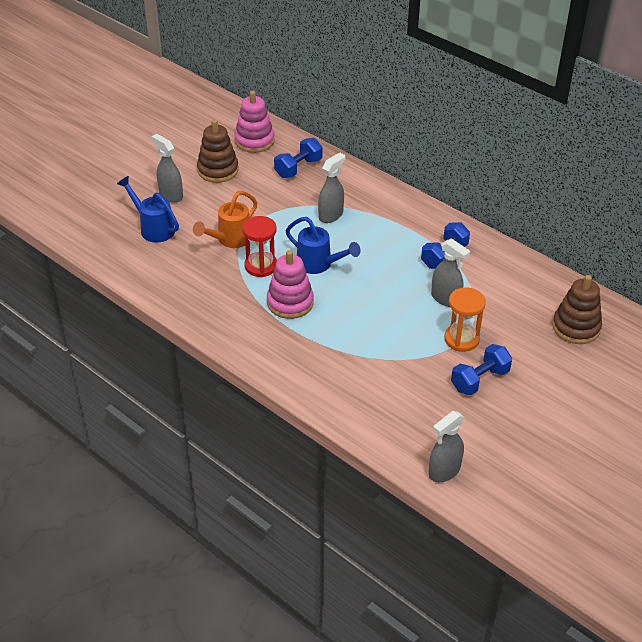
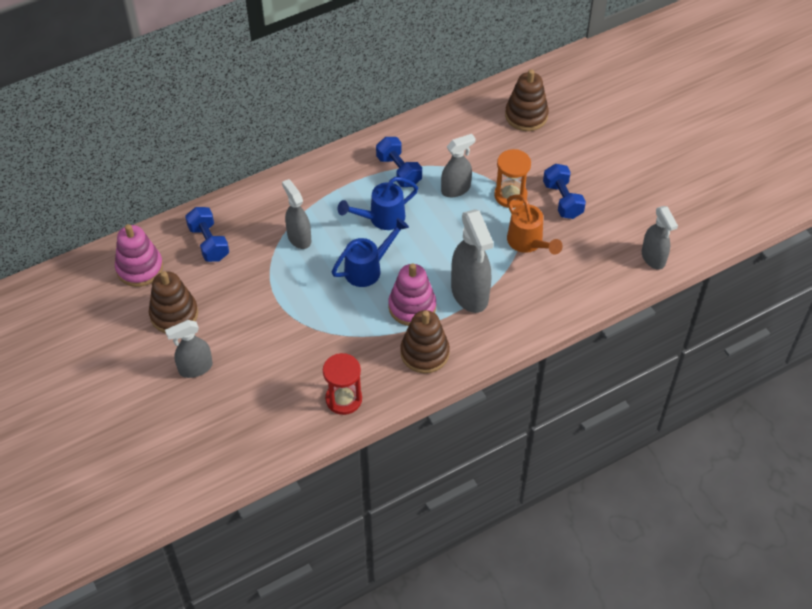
camera: 70 degrees left, 10 degrees up
blue watering can [117,176,179,243] -> blue watering can moved to [338,177,418,230]
orange watering can [193,191,257,248] -> orange watering can moved to [507,194,563,254]
red hourglass [242,216,277,277] -> red hourglass moved to [323,353,362,415]
none -> brown stacking toy [400,310,450,373]
none -> grey spray bottle [451,209,494,313]

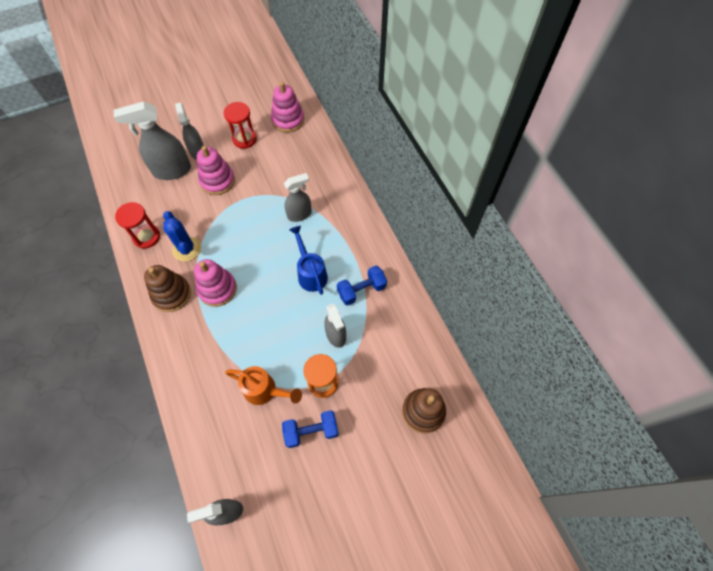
camera: 95 degrees right, 10 degrees up
brown stacking toy [149,271,198,333] -> red hourglass [224,102,257,149]
blue dumbbell [185,207,229,262] -> none
blue watering can [332,218,409,287] -> none
grey spray bottle [451,209,494,313] -> grey spray bottle moved to [114,101,191,180]
orange watering can [507,194,563,254] -> orange watering can turned 135 degrees counterclockwise [225,366,302,405]
none -> blue cactus [163,211,201,262]
none -> pink stacking toy [197,146,235,195]

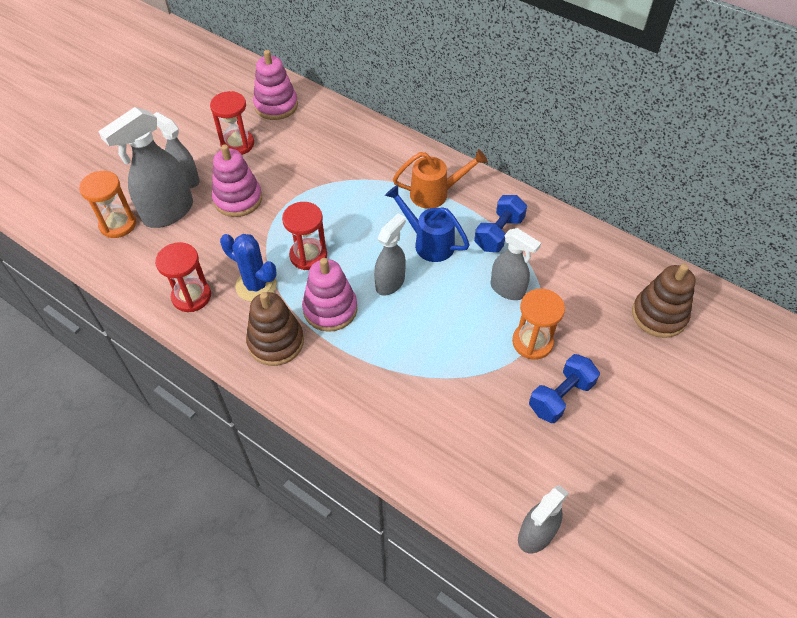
camera: 30 degrees left, 10 degrees down
orange watering can [225,366,302,405] -> orange watering can moved to [393,149,488,209]
grey spray bottle [284,173,312,222] -> grey spray bottle moved to [374,213,406,296]
none -> orange hourglass [79,171,136,238]
none -> red hourglass [282,202,327,270]

